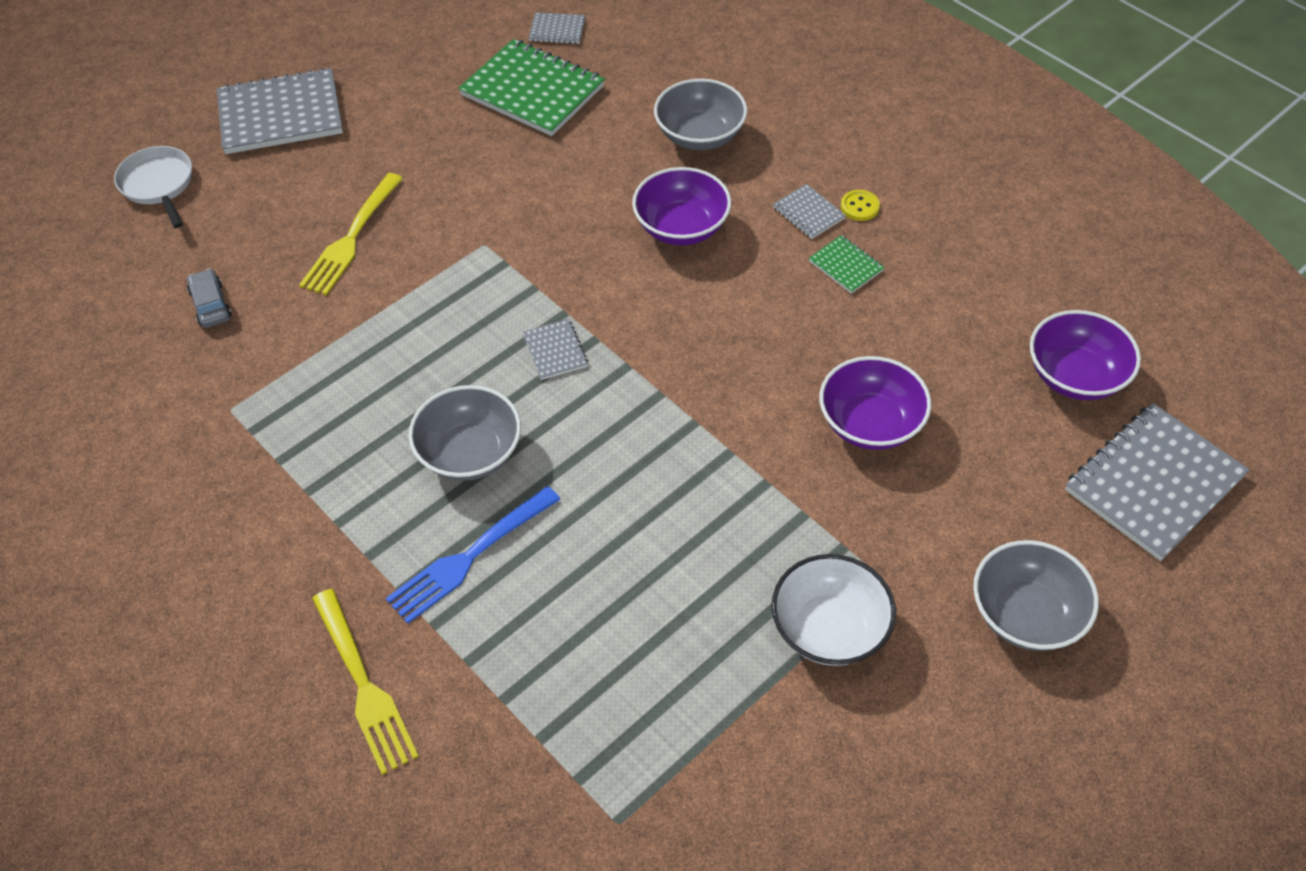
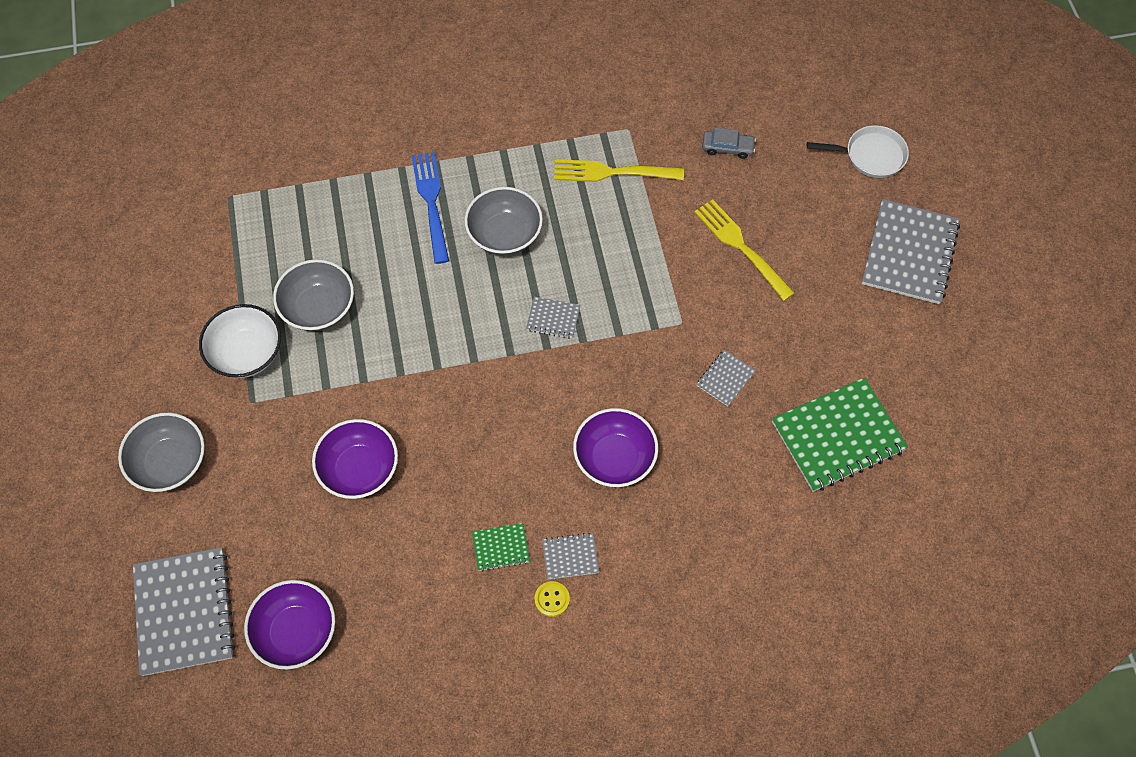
camera: 120 degrees right, 10 degrees up
yellow fork [312,589,419,775] -> yellow fork moved to [554,159,684,182]
grey notebook [529,12,585,44] -> grey notebook moved to [697,350,756,407]
grey bowl [654,79,748,150] -> grey bowl moved to [273,259,354,331]

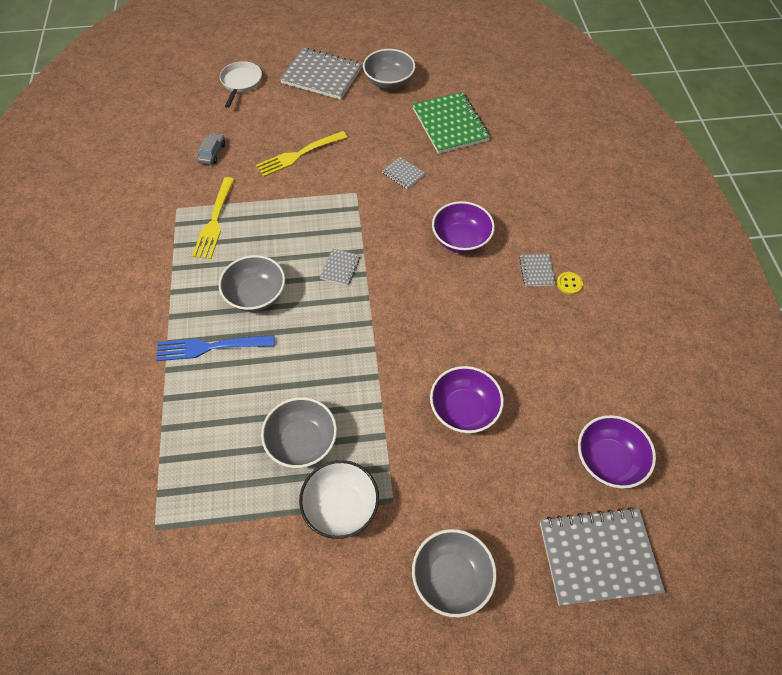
camera: 85 degrees left, 5 degrees down
green notebook [472,523,530,571] -> none
none -> grey bowl [363,49,415,89]

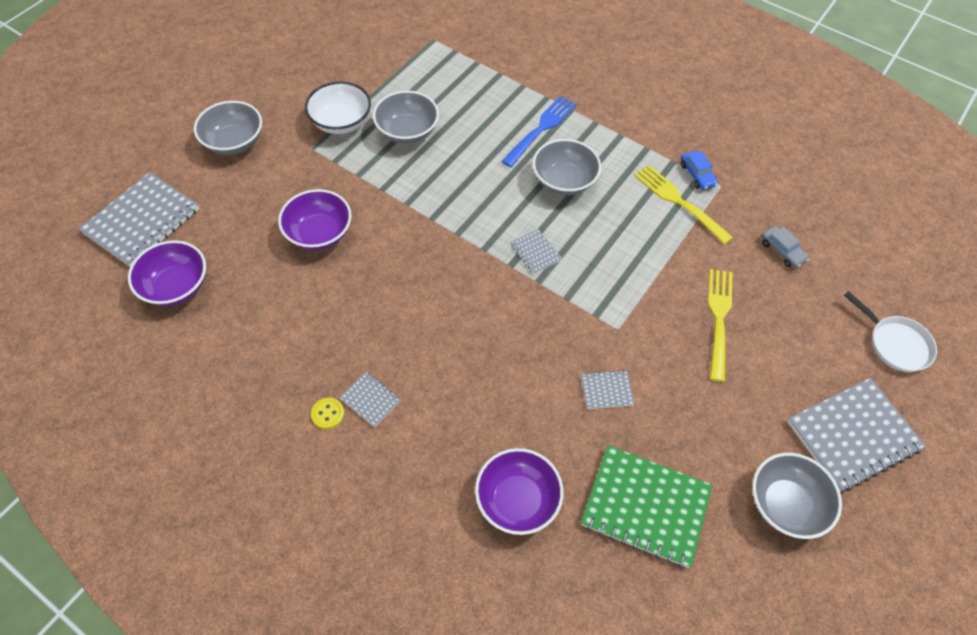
camera: 130 degrees right, 0 degrees up
purple bowl [432,201,495,253] -> purple bowl moved to [475,448,564,535]
none -> blue car [681,151,718,190]

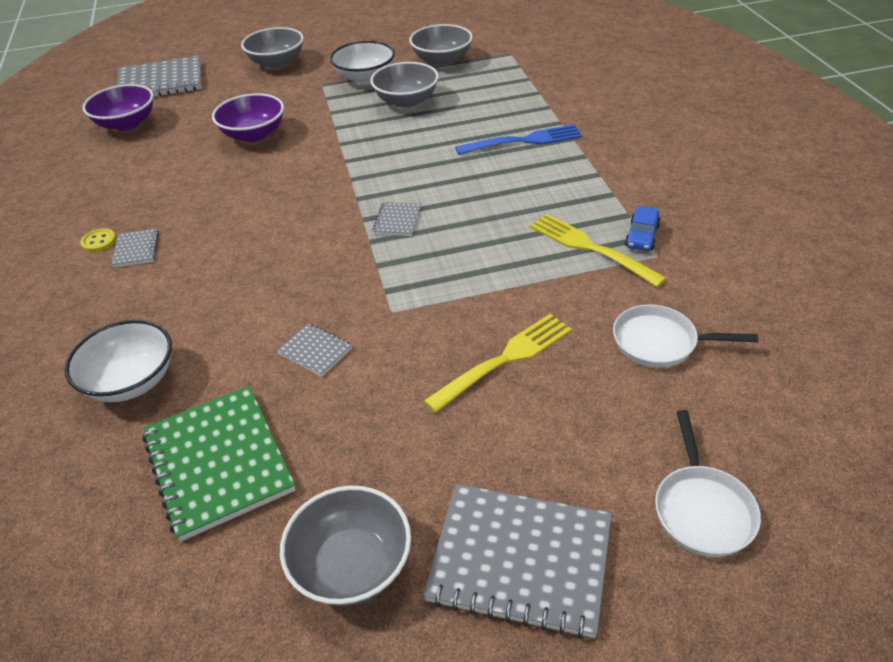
camera: 45 degrees right, 15 degrees down
purple bowl [475,448,564,535] -> white bowl [64,320,172,402]
grey bowl [533,139,601,195] -> grey bowl moved to [409,24,473,66]
yellow fork [634,165,733,244] -> yellow fork turned 45 degrees counterclockwise [530,214,667,287]
grey car [761,226,809,268] -> white pan [613,305,758,367]

